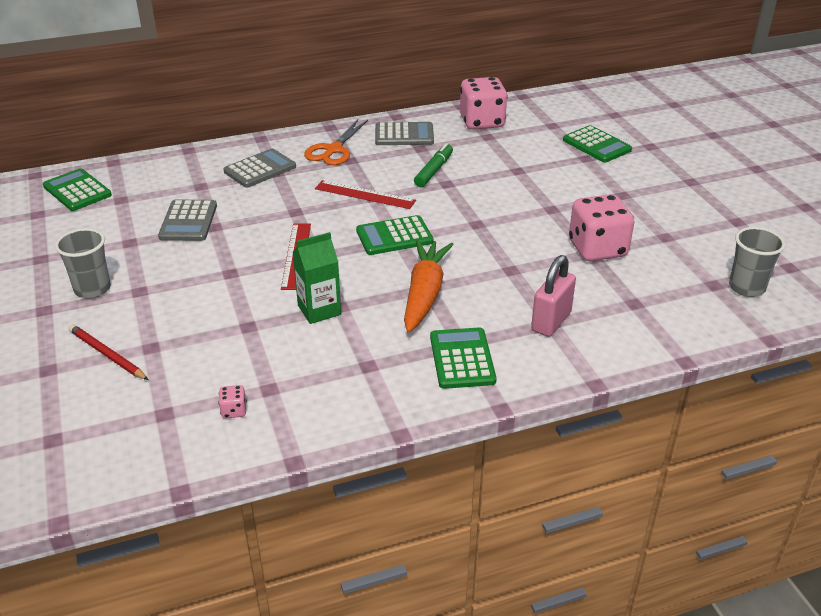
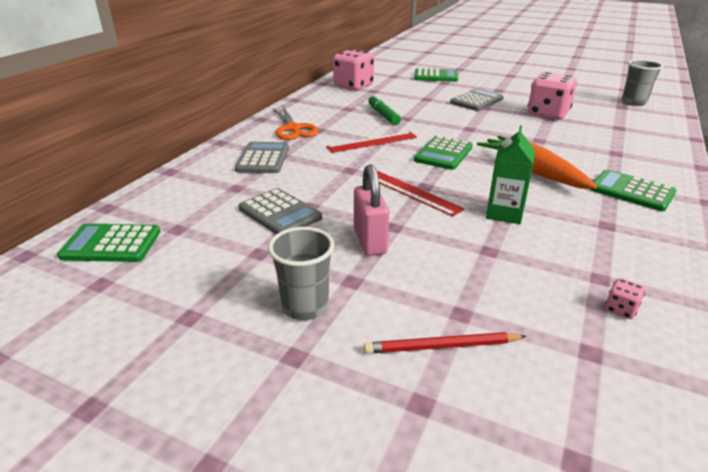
camera: 45 degrees left, 5 degrees down
grey calculator [375,122,434,145] -> grey calculator moved to [450,89,504,111]
pink padlock [531,255,576,337] -> pink padlock moved to [354,164,389,256]

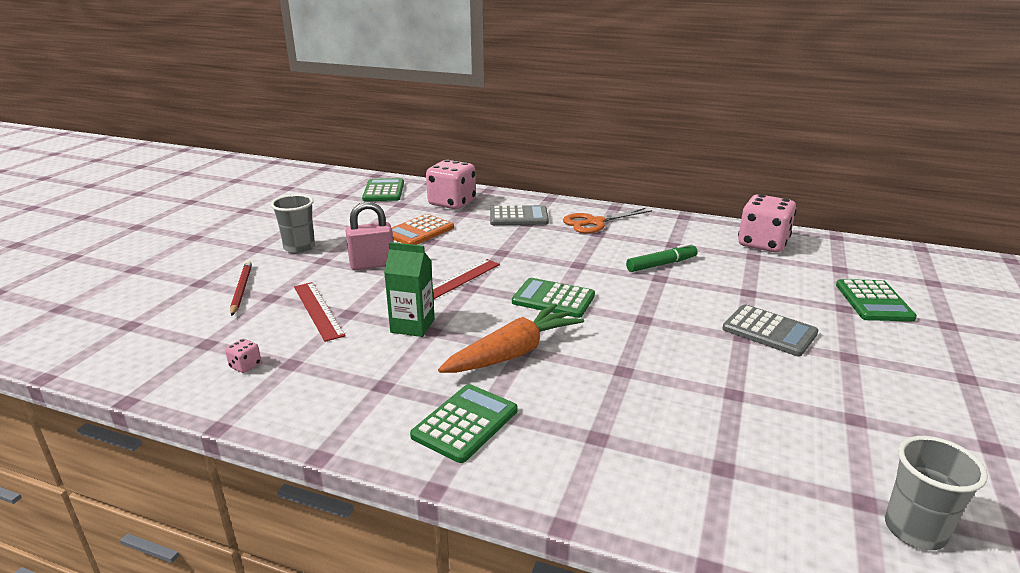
camera: 85 degrees right, 5 degrees down
grey calculator [238,188,322,234] -> orange calculator [392,214,454,245]
red ruler [326,132,417,153] -> red ruler moved to [294,282,345,342]
pink dice [527,72,577,120] -> pink dice moved to [426,160,476,209]

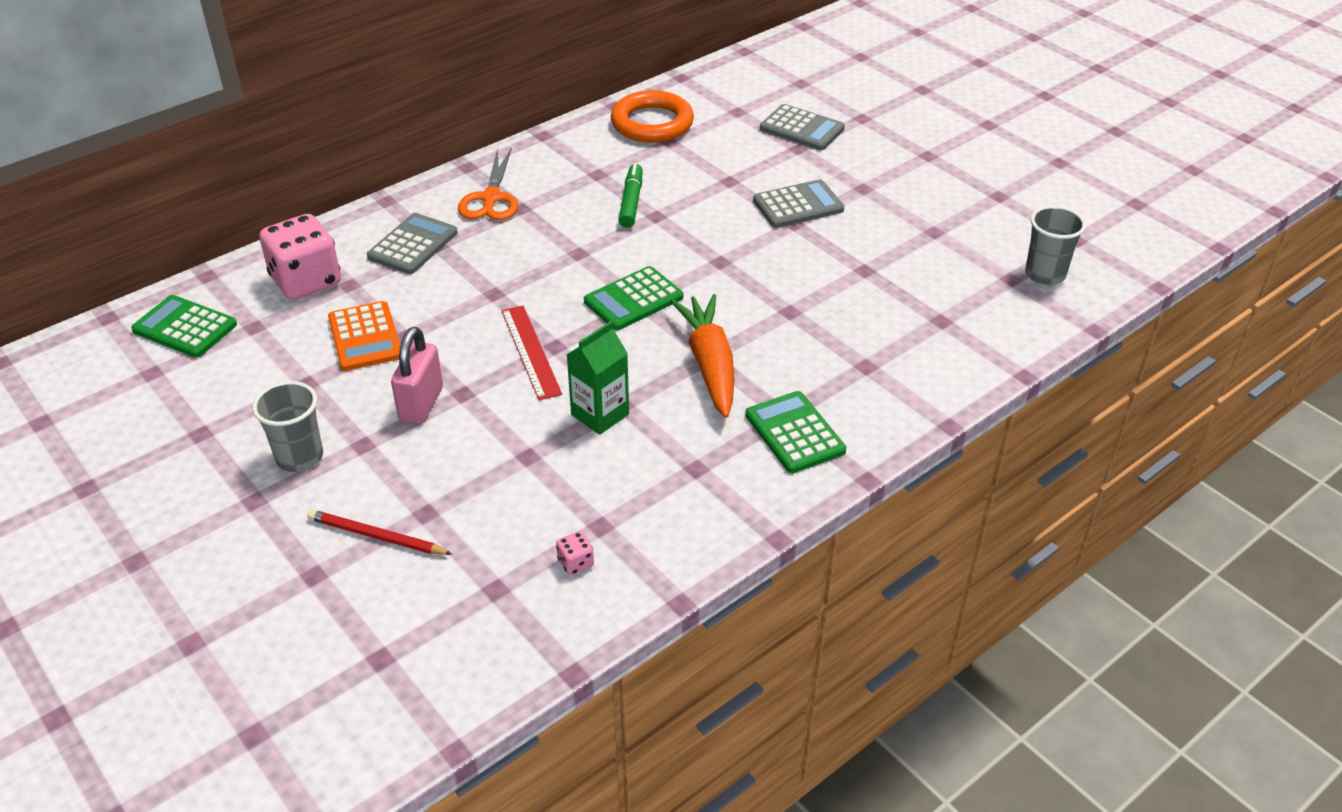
camera: 60 degrees left, 15 degrees up
red ruler [294,282,345,342] -> none
pink dice [738,194,797,252] -> orange ring [611,90,694,143]
green calculator [836,279,917,321] -> grey calculator [760,104,845,150]

